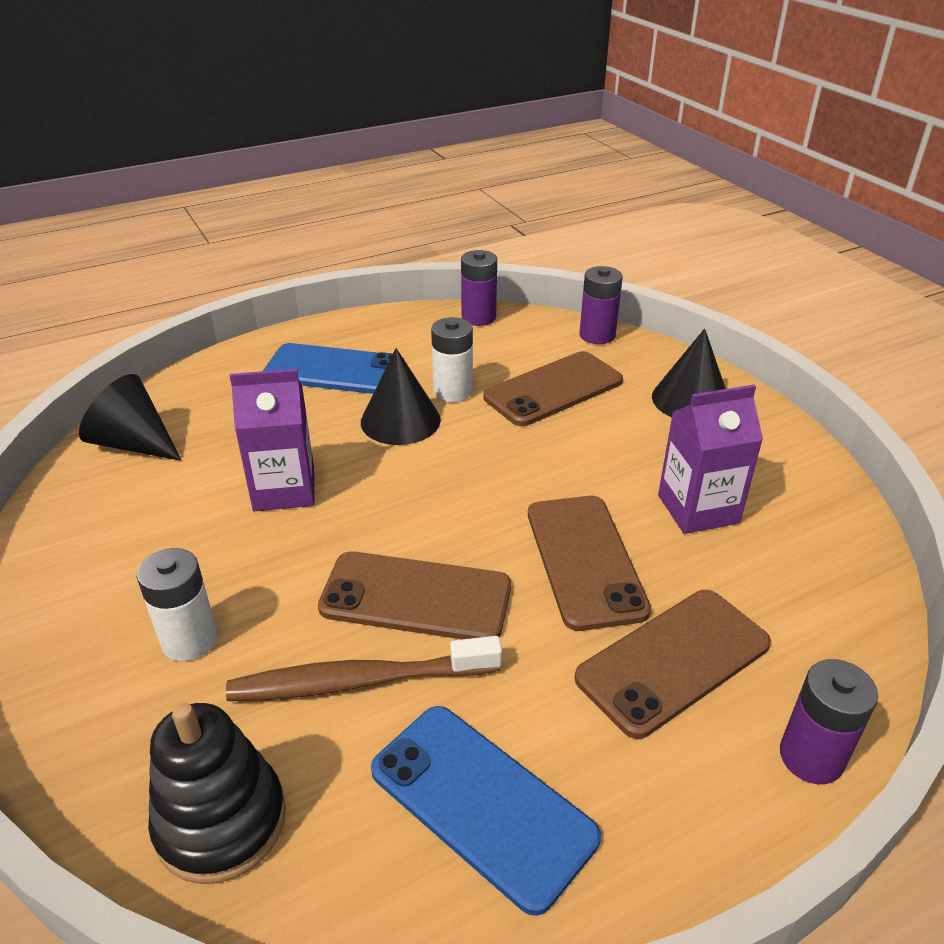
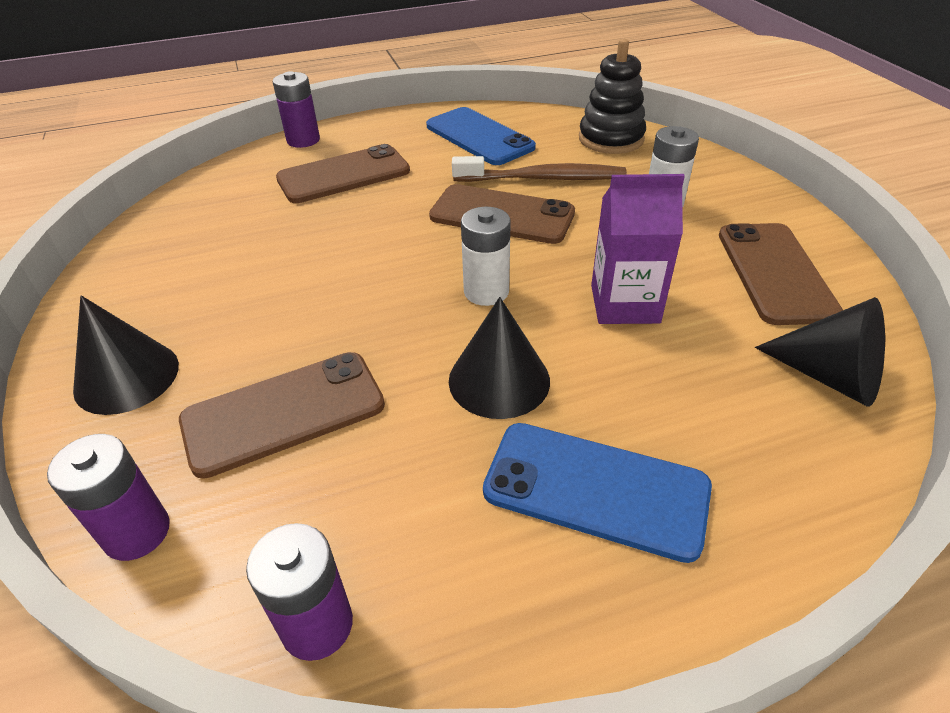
camera: 170 degrees left, 5 degrees up
white battery [431,317,473,402] -> white battery moved to [461,207,511,306]
brown phone [528,496,651,631] -> brown phone moved to [719,223,843,325]
purple carton [658,385,763,534] -> none

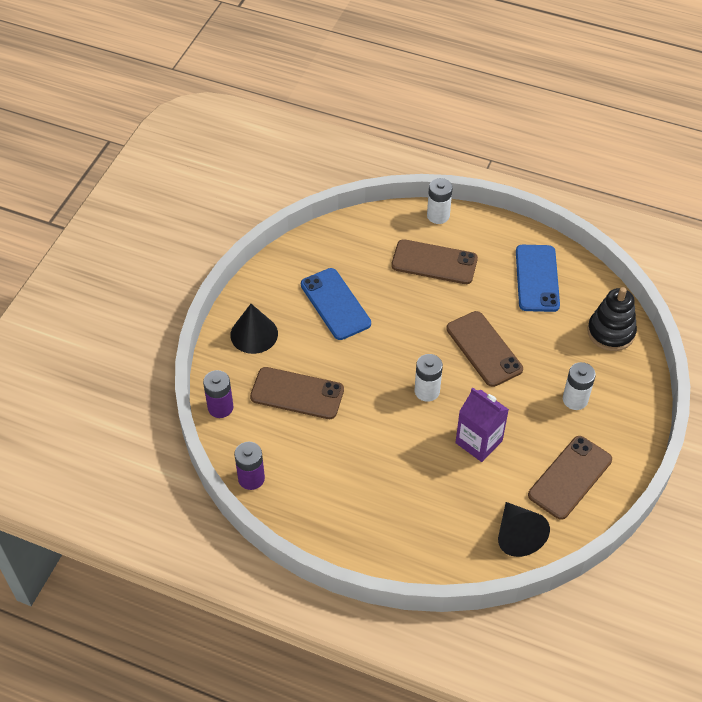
camera: 40 degrees right, 10 degrees up
purple battery [273,71,320,148] -> white battery [427,178,452,224]
black cone [449,297,550,419] -> none
brown toothbrush [452,156,627,182] -> none
blue phone [483,423,712,563] -> blue phone moved to [301,268,371,340]

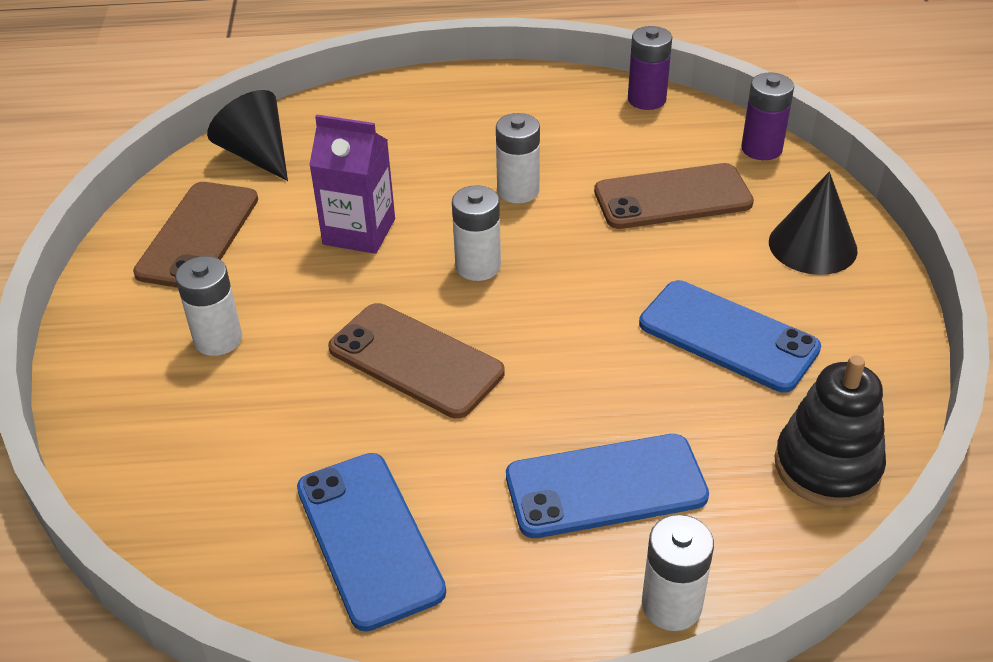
camera: 155 degrees right, 10 degrees down
brown phone [391,239,478,284] -> blue phone [506,434,709,538]
black stacking toy [587,287,637,351] -> black stacking toy moved to [775,355,886,507]
none -> white battery [496,113,540,203]

